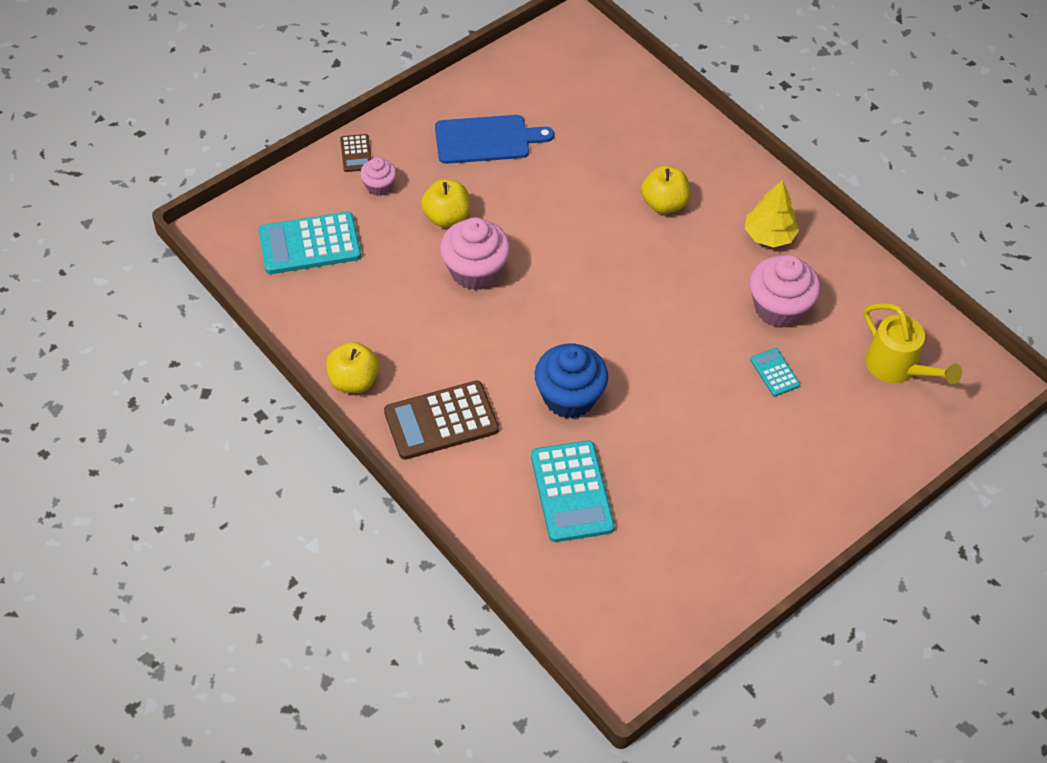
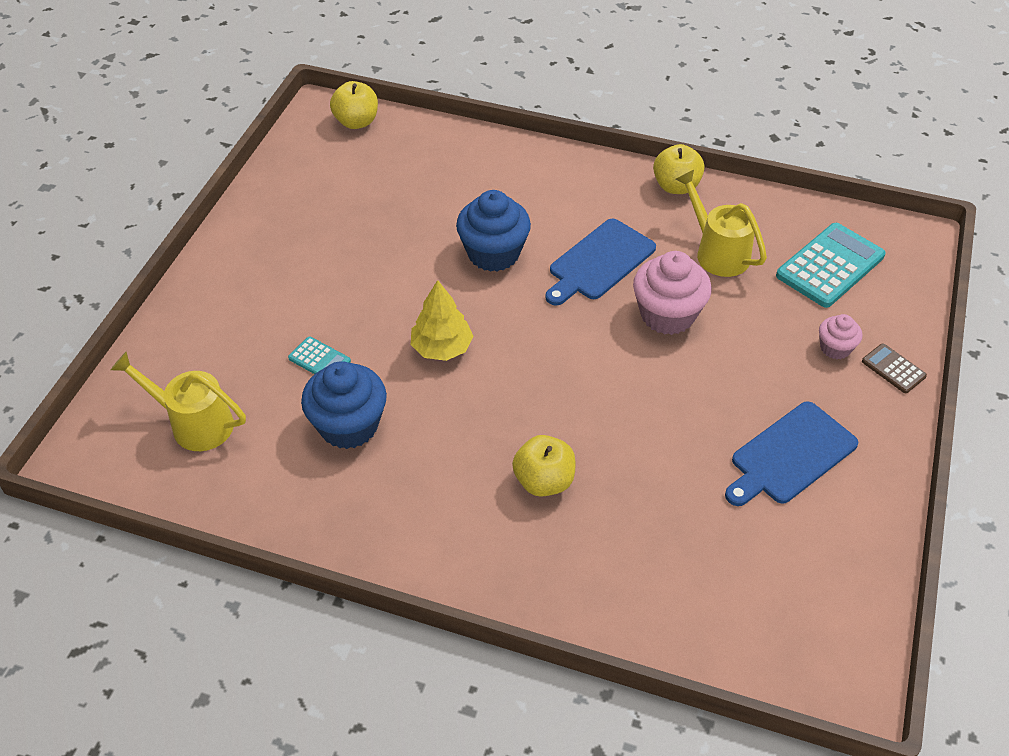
camera: 150 degrees right, 5 degrees down
brown calculator [384,380,499,460] -> none
yellow apple [421,179,470,227] -> yellow apple moved to [330,81,378,129]
turquoise calculator [531,441,615,542] -> none
yellow tree [745,180,799,248] -> yellow tree moved to [411,280,474,361]
pink cupcake [750,255,820,328] -> blue cupcake [301,361,387,449]
none -> blue cutting board [545,219,656,306]
none -> yellow watering can [676,170,767,277]

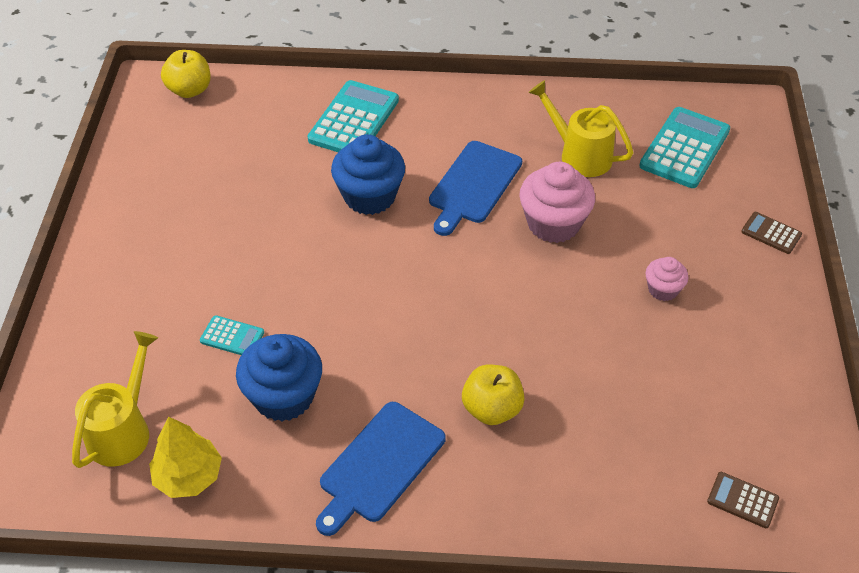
camera: 15 degrees left, 0 degrees up
yellow watering can [111,352,246,451] -> yellow watering can turned 105 degrees clockwise [72,331,158,468]
yellow tree [411,280,474,361] -> yellow tree moved to [149,417,222,498]
yellow apple [653,144,705,194] -> none
blue cutting board [725,401,858,506] -> blue cutting board moved to [316,402,446,536]
pink cupcake [819,314,862,359] -> pink cupcake moved to [646,257,689,301]
none -> turquoise calculator [308,80,399,152]
none -> brown calculator [707,472,779,528]

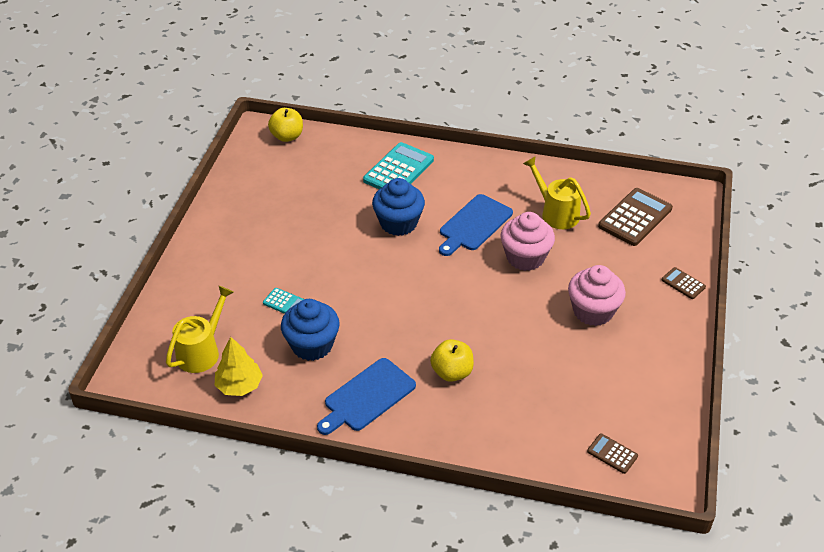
camera: 10 degrees right, 5 degrees down
turquoise calculator [639,107,730,188] -> brown calculator [598,188,673,246]
pink cupcake [646,257,689,301] -> pink cupcake [568,265,626,326], size x1.85

